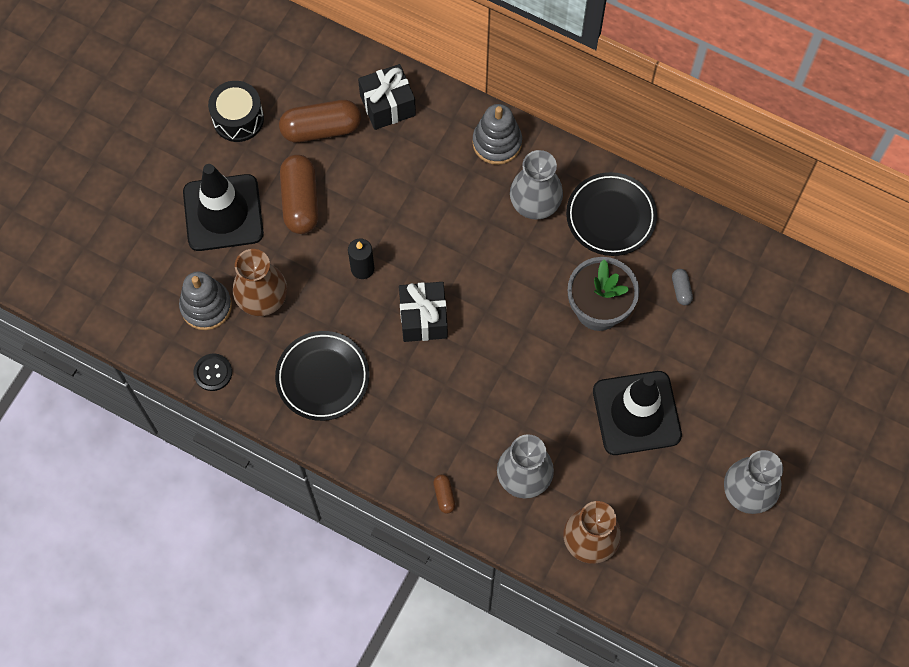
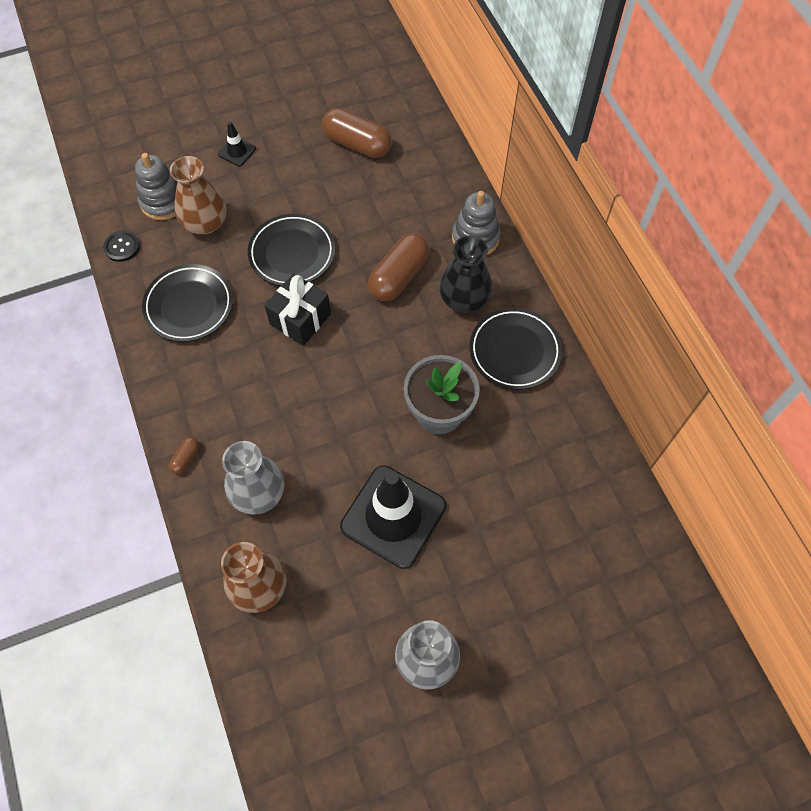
camera: 40 degrees right, 5 degrees down
black traffic cone [183,164,264,251] -> black traffic cone [218,121,256,166], size x0.43
black drum [208,81,264,142] -> none
brown capsule [280,155,319,234] -> brown capsule moved to [368,233,430,301]
black candle [348,238,374,279] -> black plate [248,214,335,286]
black gift [358,64,416,130] -> none
grey vase [510,150,563,220] -> black vase [439,236,493,313]
grey capsule [672,269,693,305] -> none

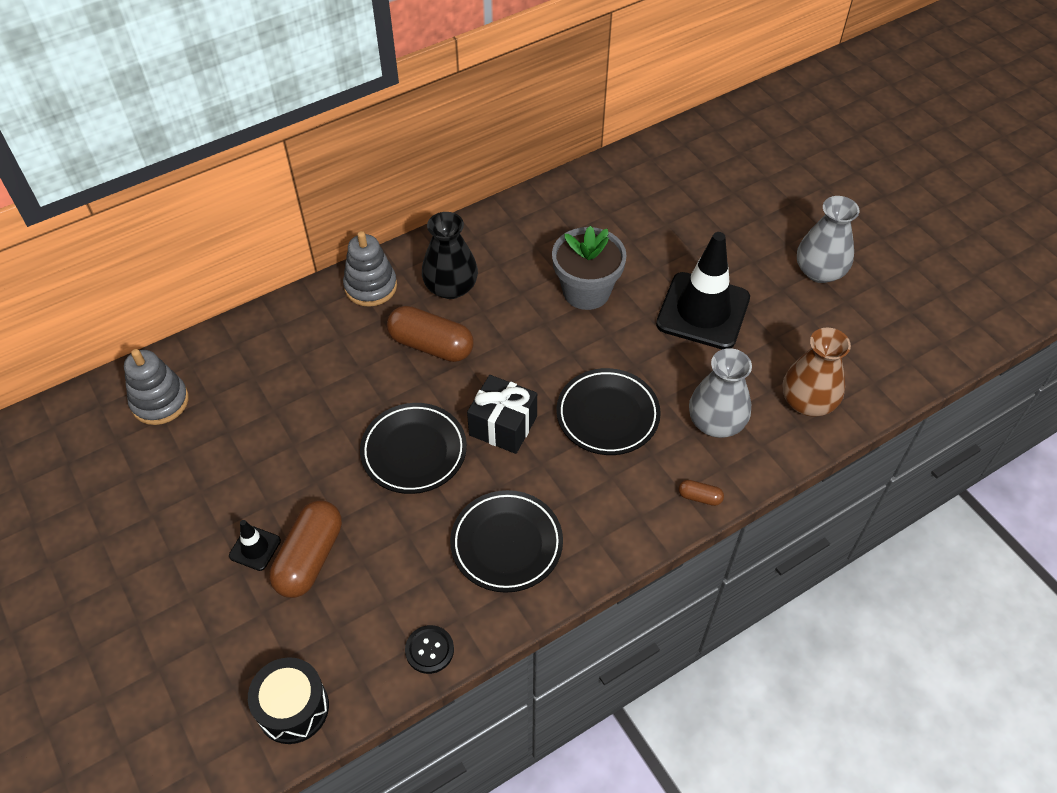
camera: 100 degrees left, 10 degrees down
grey stacking toy [135,153,177,220] -> grey stacking toy moved to [124,349,189,425]
brown vase [170,156,227,234] -> none
brown capsule [322,108,392,158] -> brown capsule moved to [269,500,342,598]
black plate [469,308,562,390] -> black plate moved to [556,368,661,455]
none -> black drum [248,657,329,744]

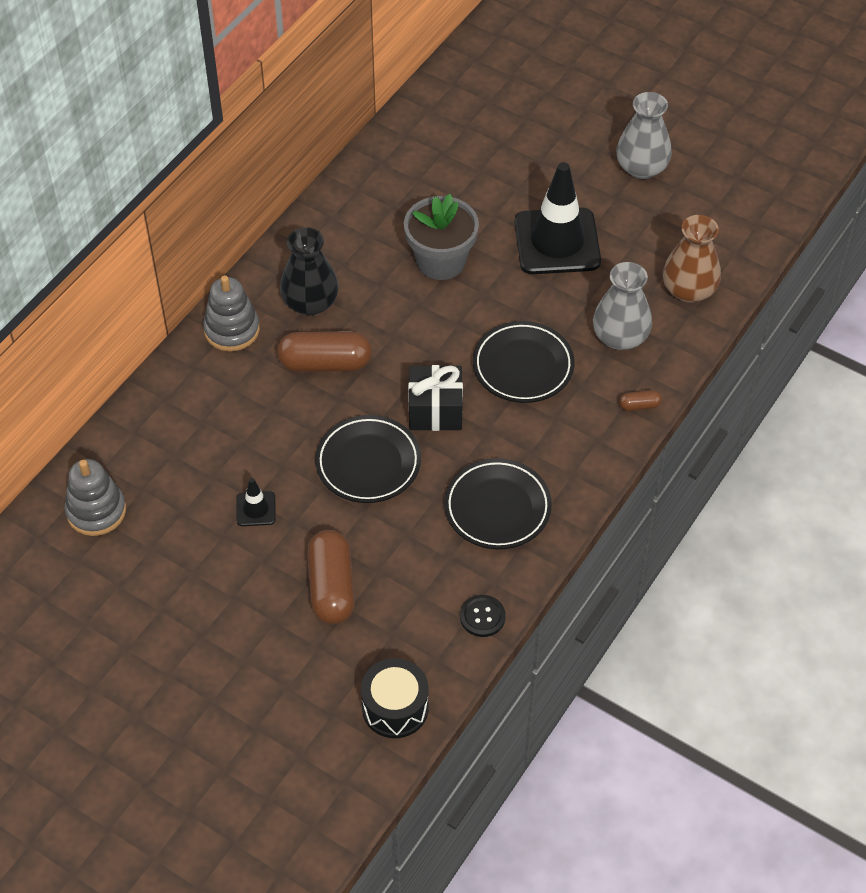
camera: 25 degrees left, 0 degrees up
black traffic cone [229,520,281,571] -> black traffic cone moved to [237,478,276,526]

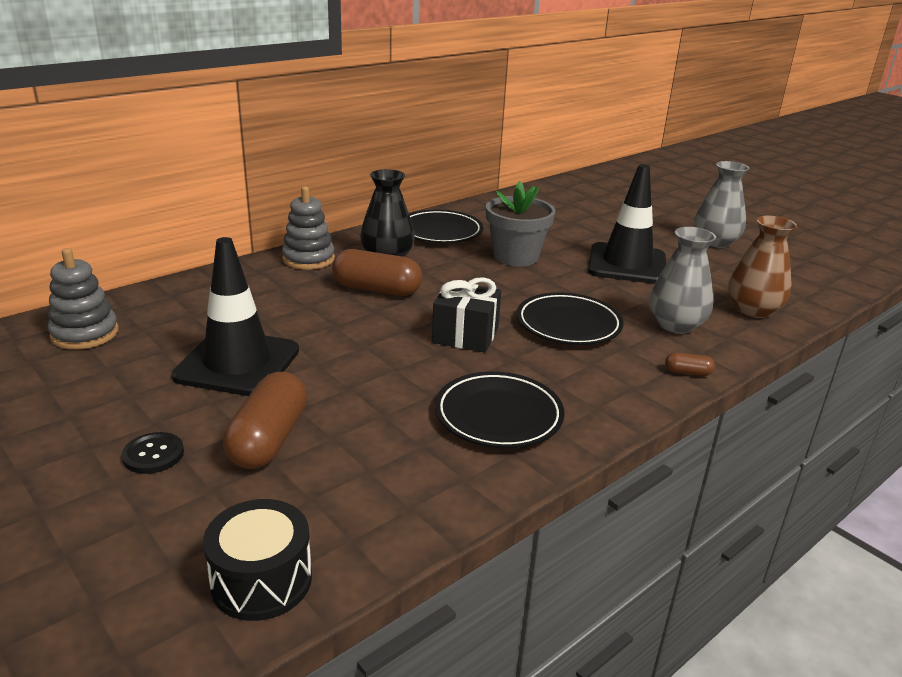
camera: 15 degrees right, 25 degrees down
black traffic cone [237,478,276,526] -> black traffic cone [172,237,299,396], size x2.30
black plate [315,415,421,503] -> black plate moved to [409,210,483,243]
black button [460,595,506,637] -> black button moved to [122,432,184,474]

